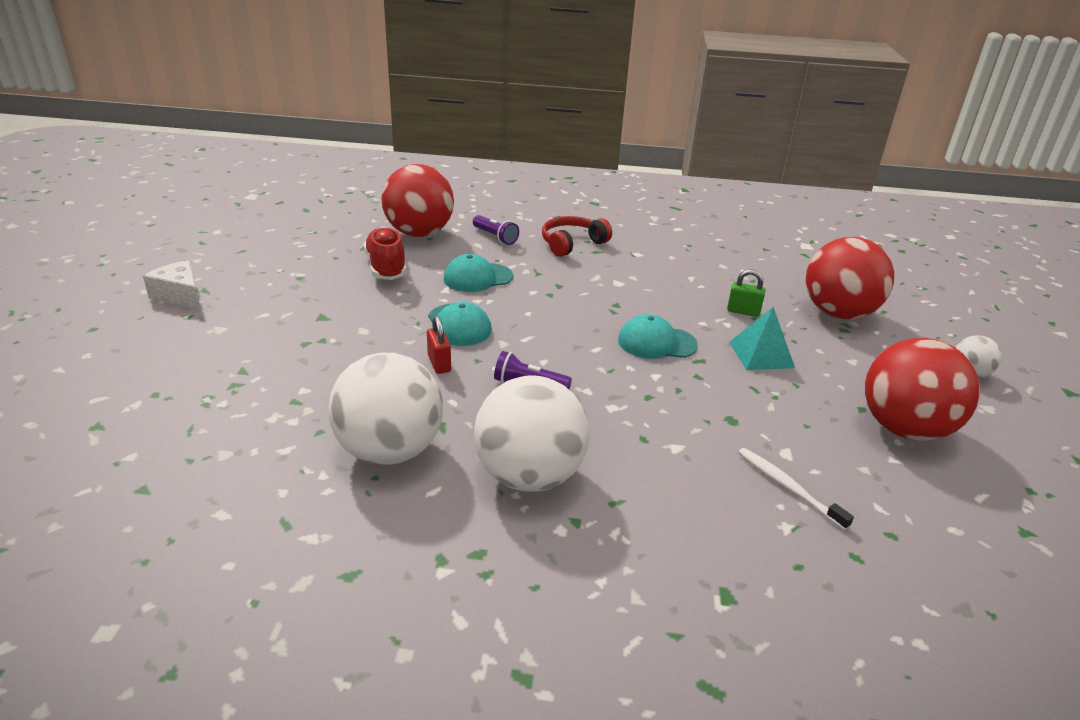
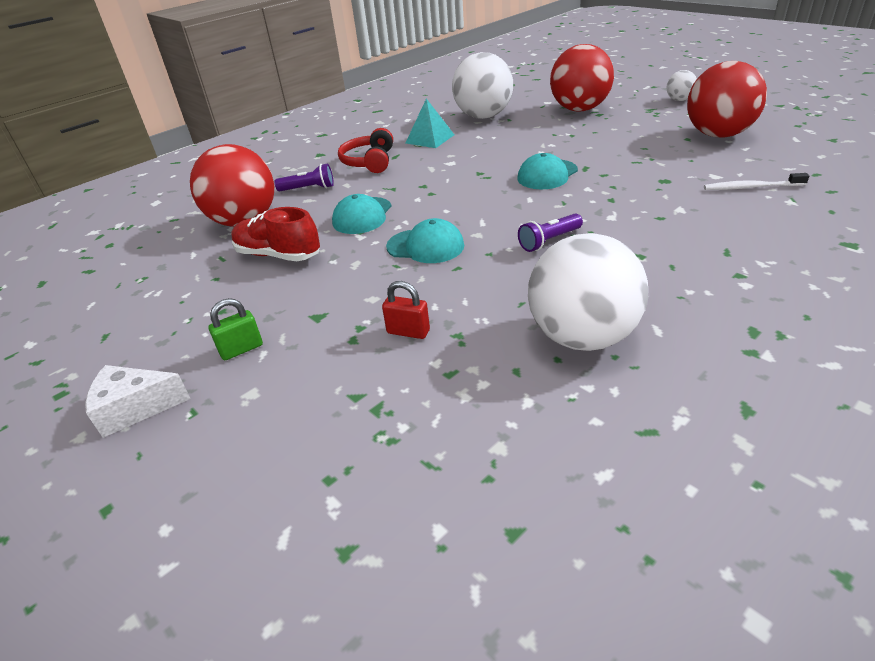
camera: 45 degrees left, 5 degrees up
red padlock [427,316,451,374] -> red padlock moved to [382,281,430,339]
white ball [474,375,589,492] -> white ball moved to [452,52,513,119]
green padlock [727,270,766,317] -> green padlock moved to [208,298,263,360]
turquoise pyramid [729,307,795,370] -> turquoise pyramid moved to [406,98,454,148]

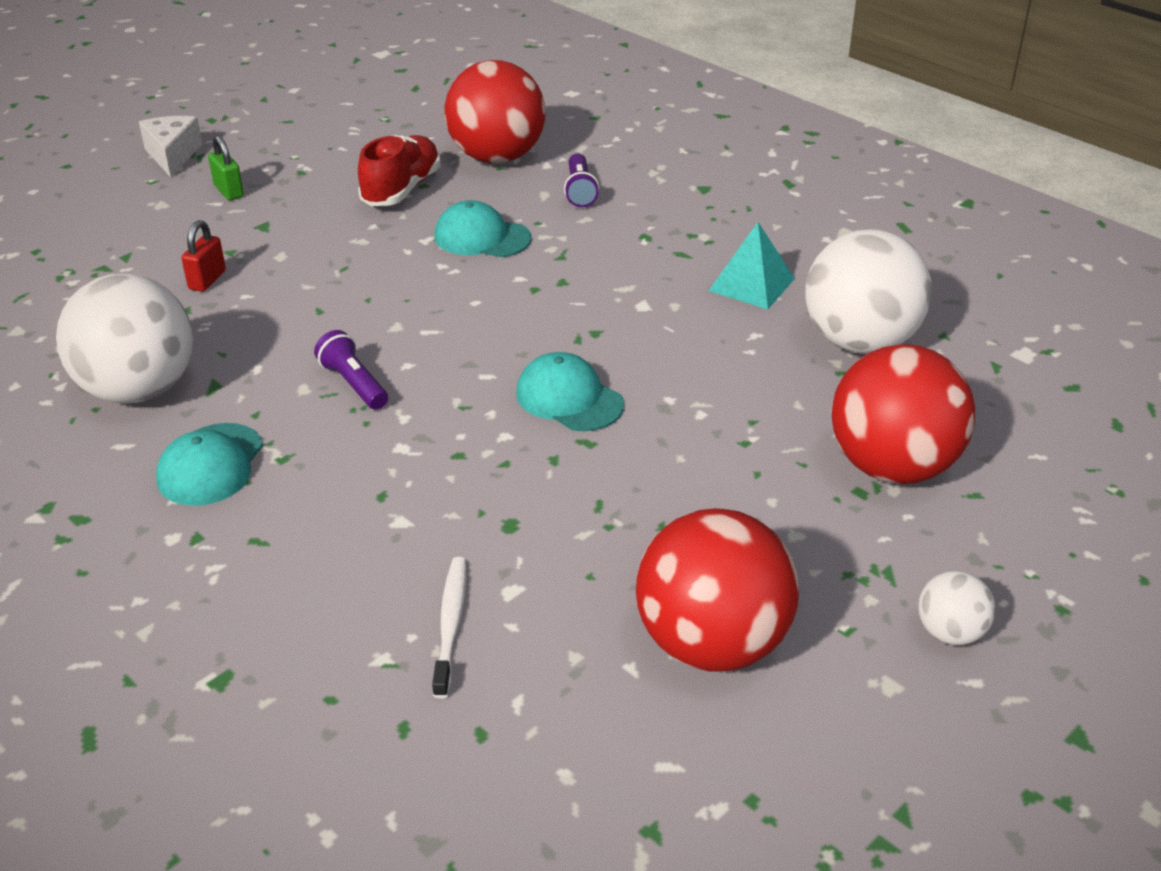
camera: 85 degrees right, 0 degrees up
red headphones [338,128,393,173] -> none
turquoise cap [386,218,464,263] -> turquoise cap moved to [156,423,263,506]

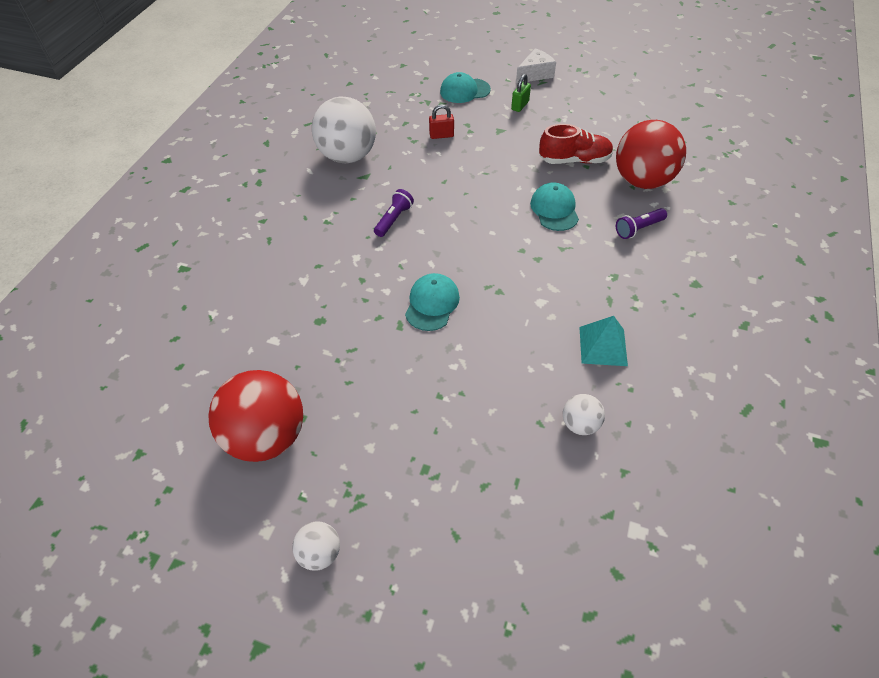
camera: 65 degrees right, 15 degrees up
turquoise cap [156,423,263,506] -> turquoise cap moved to [440,72,491,103]
white toothbrush [432,557,466,699] -> none
white ball [805,229,932,354] -> white ball [563,394,605,435], size x0.47
red ball [832,344,975,484] -> none

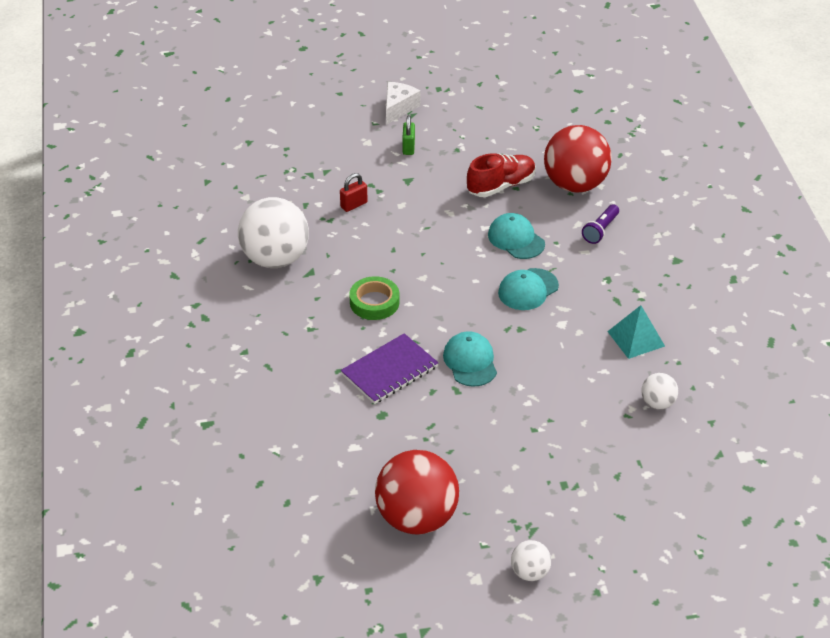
camera: 30 degrees left, 10 degrees down
purple flashlight [374,189,414,237] -> green tape [349,276,400,320]
turquoise cap [440,72,491,103] -> turquoise cap moved to [498,268,559,310]
none -> purple notebook [341,333,438,404]

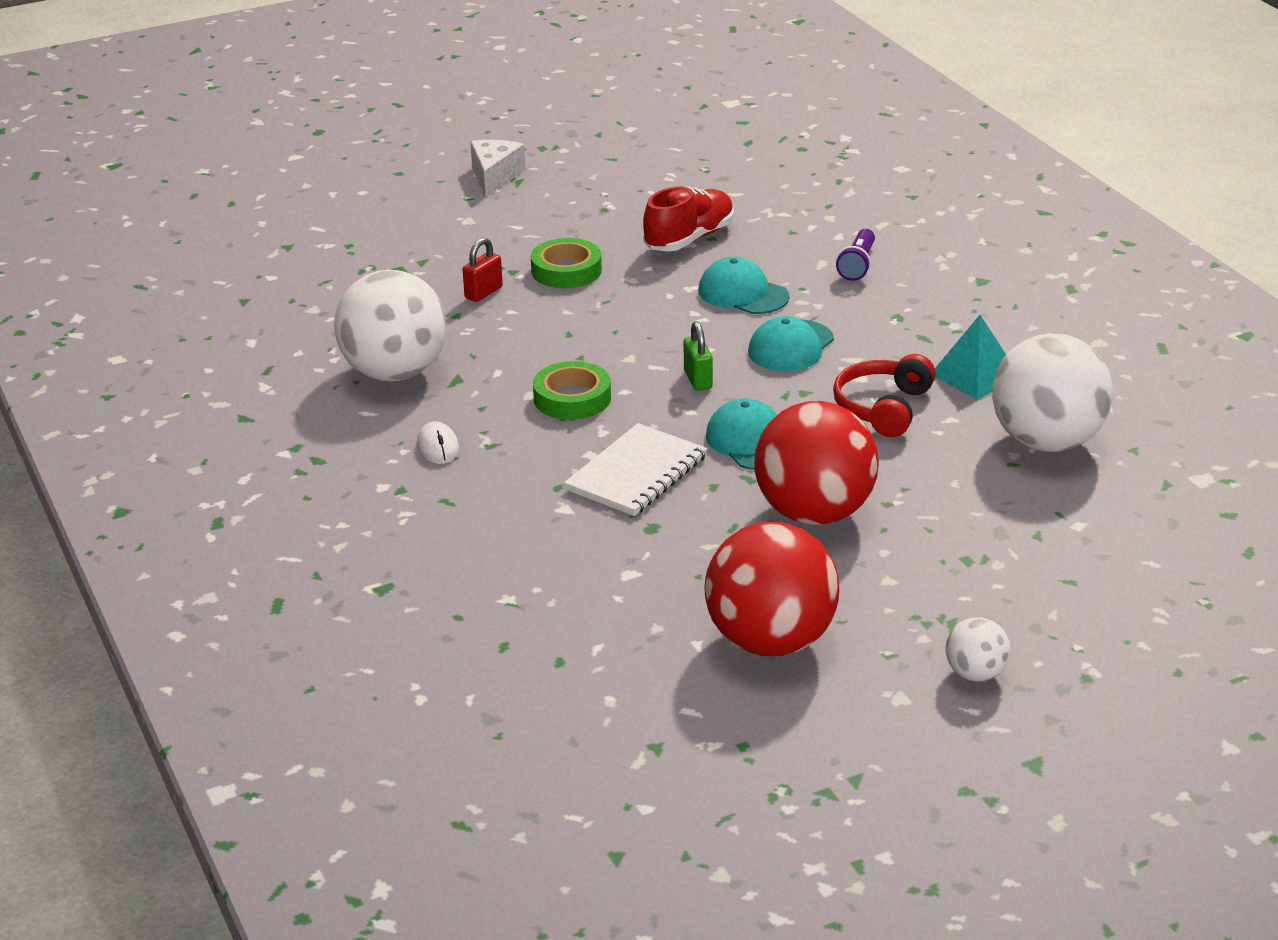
camera: 15 degrees left, 10 degrees down
purple notebook [341,333,438,404] -> white notebook [564,423,707,516]
green padlock [403,115,415,155] -> green padlock moved to [684,321,713,391]
red ball [544,125,612,193] -> red ball moved to [754,401,879,525]
white ball [641,373,678,409] -> white ball [992,333,1113,452], size x2.13
none -> white mouse [417,421,459,464]
none -> green tape [531,238,602,288]
none -> red headphones [833,354,936,437]

